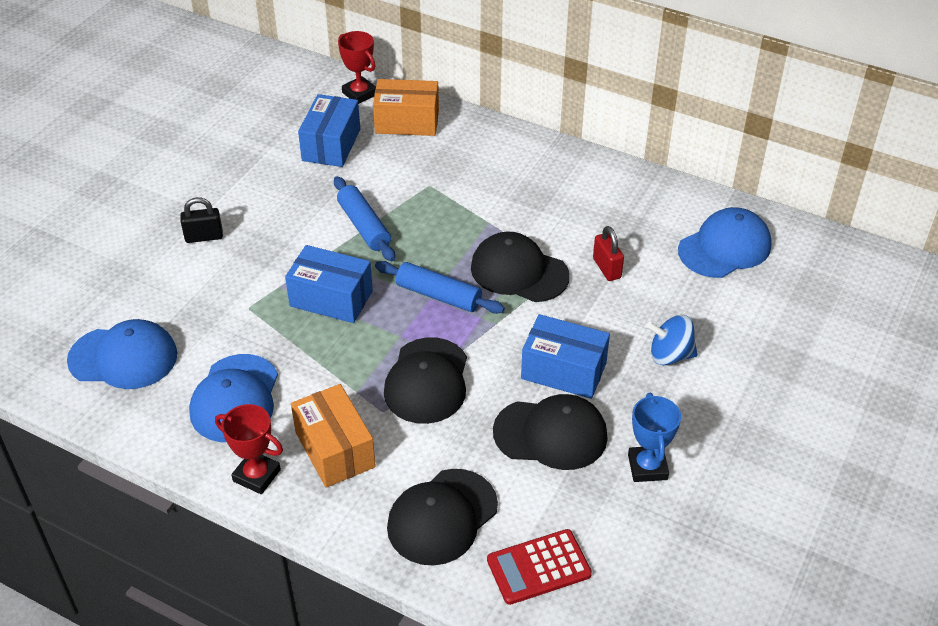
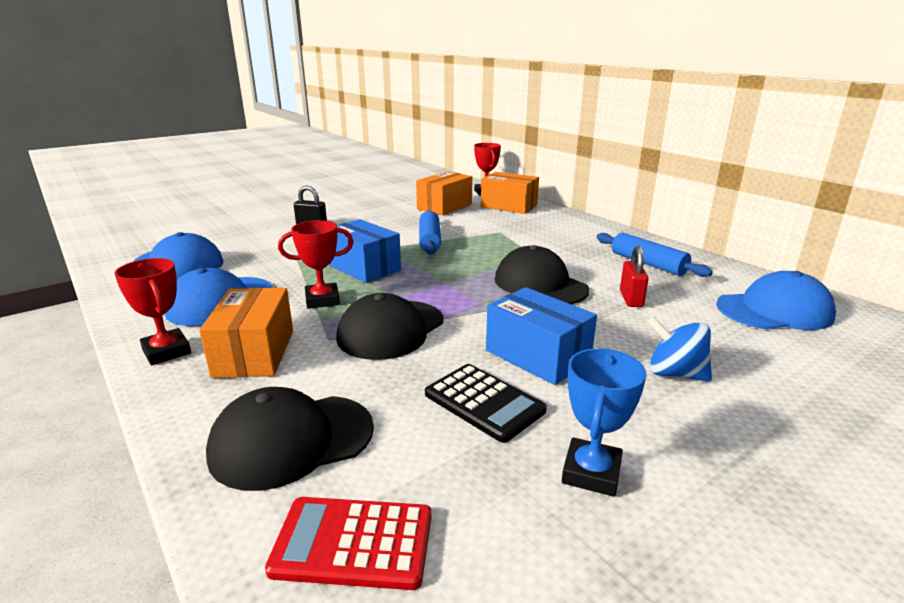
camera: 25 degrees right, 20 degrees down
blue box [298,94,360,167] -> orange box [416,171,472,215]
blue rolling pin [375,261,505,314] -> blue rolling pin moved to [597,233,713,277]
black cap [493,394,608,470] -> black calculator [425,364,547,443]
none -> red trophy [278,220,354,309]

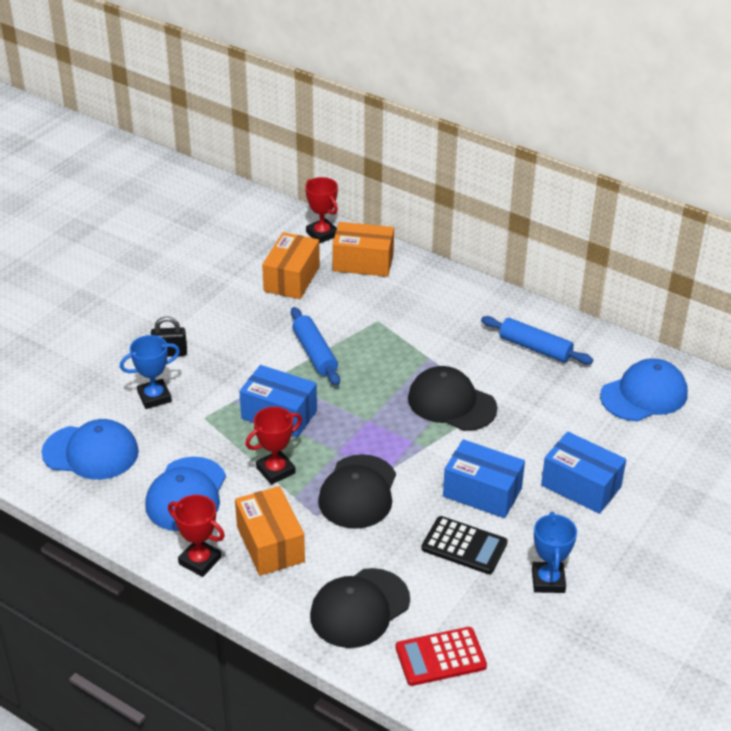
camera: 20 degrees left, 15 degrees up
red padlock [620,246,649,307] -> none
blue spinning top [647,316,712,382] -> blue box [541,431,626,514]
none -> blue trophy [120,335,180,409]

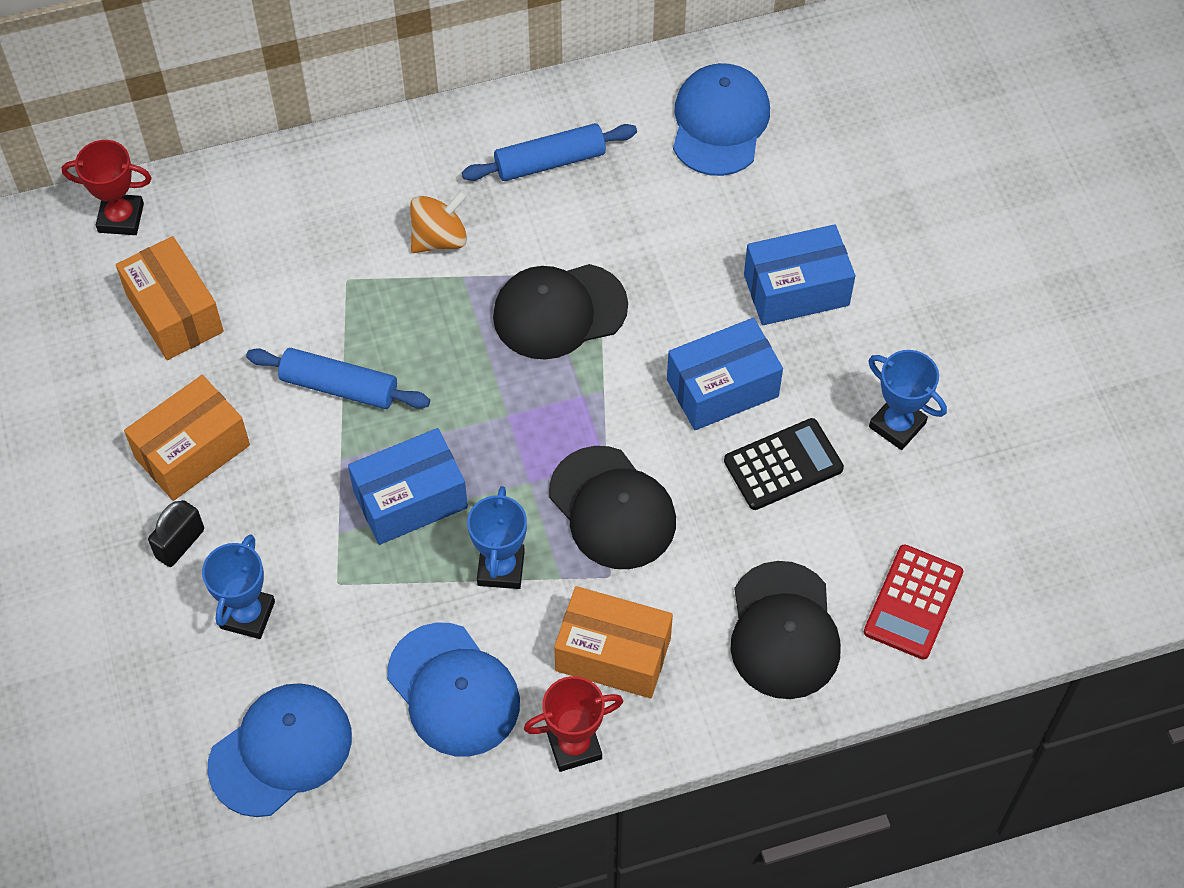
camera: 50 degrees left, 20 degrees up
red trophy [245,407,302,485] -> blue trophy [467,486,527,589]
orange box [332,222,394,277] -> orange box moved to [124,375,250,501]
none -> orange spinning top [410,190,467,253]

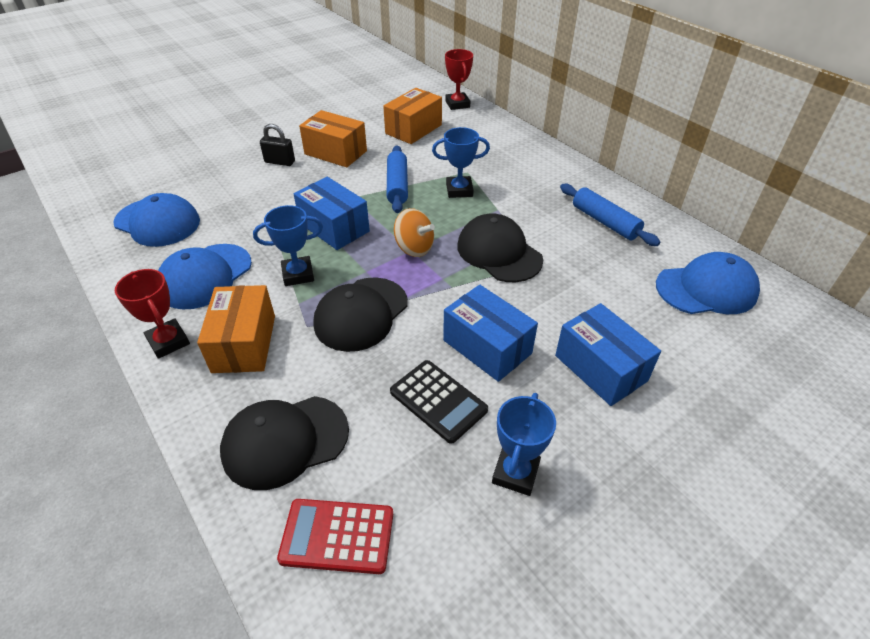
camera: 70 degrees right, 15 degrees down
blue trophy [202,534,275,639] -> blue trophy moved to [432,127,490,198]
orange spinning top [410,190,467,253] -> orange spinning top moved to [394,208,435,257]

